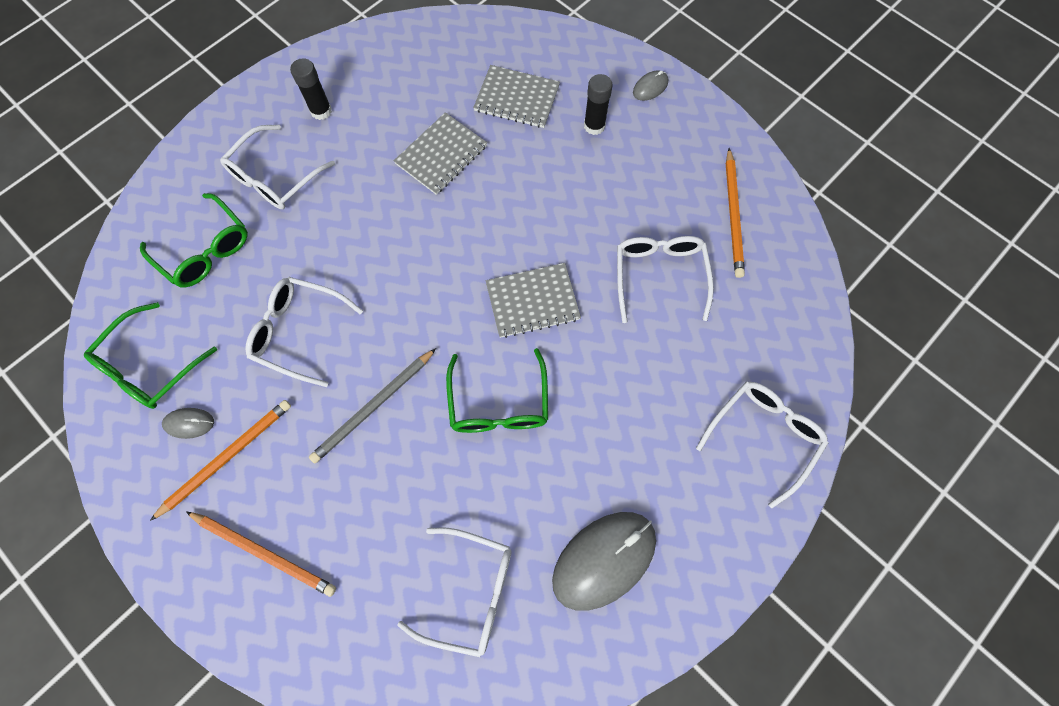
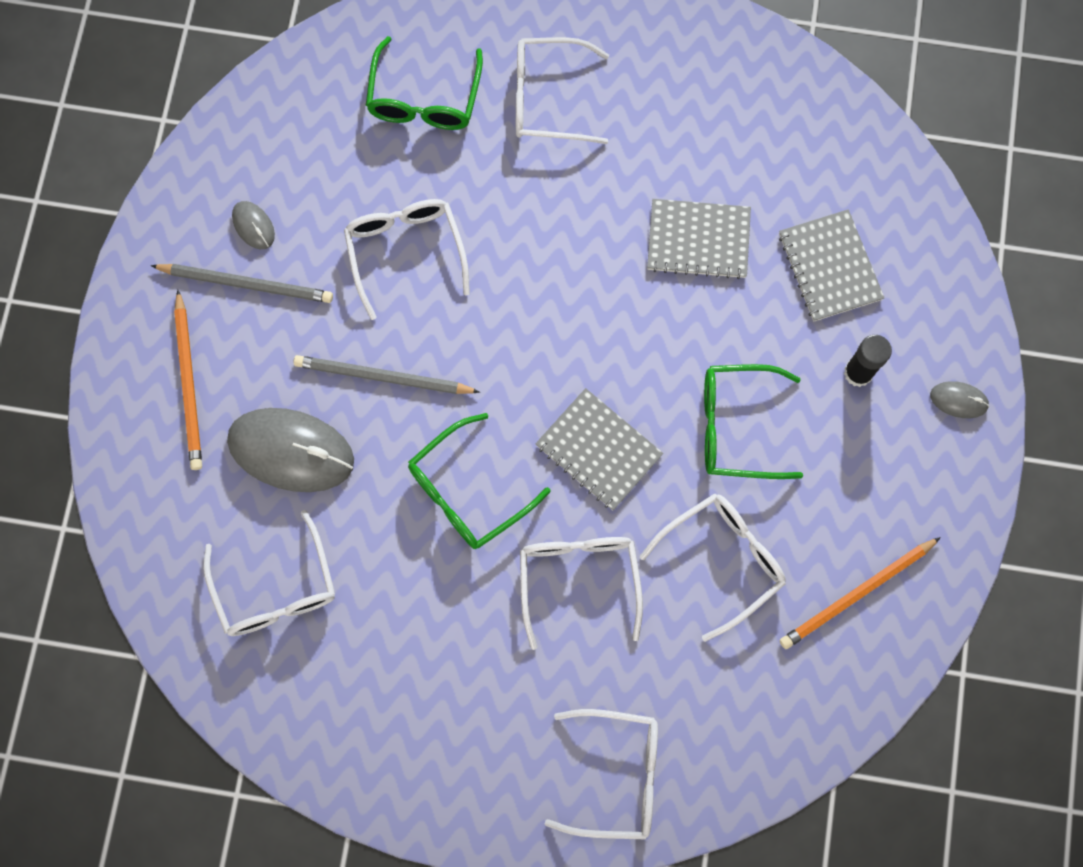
camera: 55 degrees right, 5 degrees up
green glasses [84,302,217,409] -> green glasses moved to [704,364,803,479]
orange pencil [150,400,291,521] -> grey pencil [150,264,333,303]
black glue stick [290,58,332,120] -> none
grey mouse [552,512,656,611] -> grey mouse moved to [227,408,354,492]
none -> white glasses [520,537,643,650]

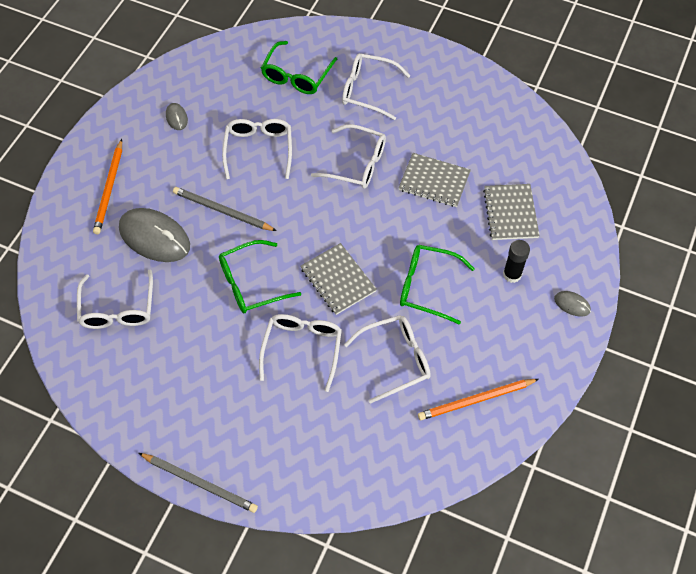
camera: 15 degrees right, 15 degrees down
grey pencil [150,264,333,303] -> grey pencil moved to [139,453,258,513]
white glasses [545,709,658,840] -> white glasses moved to [311,124,386,189]

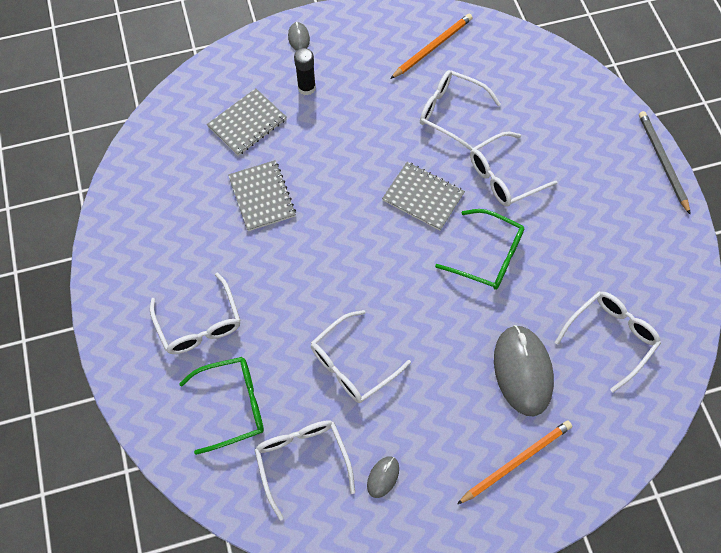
camera: 130 degrees left, 5 degrees up
grey pencil [173,187,277,231] -> none
grey notebook [301,243,377,315] -> grey notebook turned 75 degrees counterclockwise [382,162,465,231]
white glasses [311,124,386,189] -> white glasses moved to [255,420,355,520]
green glasses [400,245,475,324] -> none
orange pencil [418,379,539,420] -> orange pencil turned 75 degrees counterclockwise [390,14,473,79]

